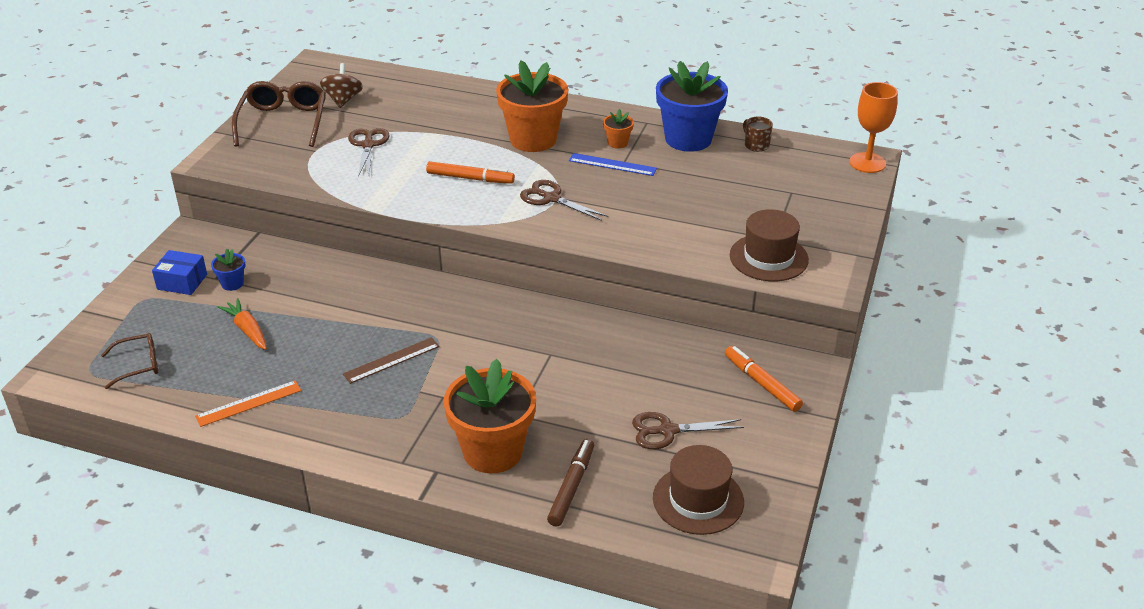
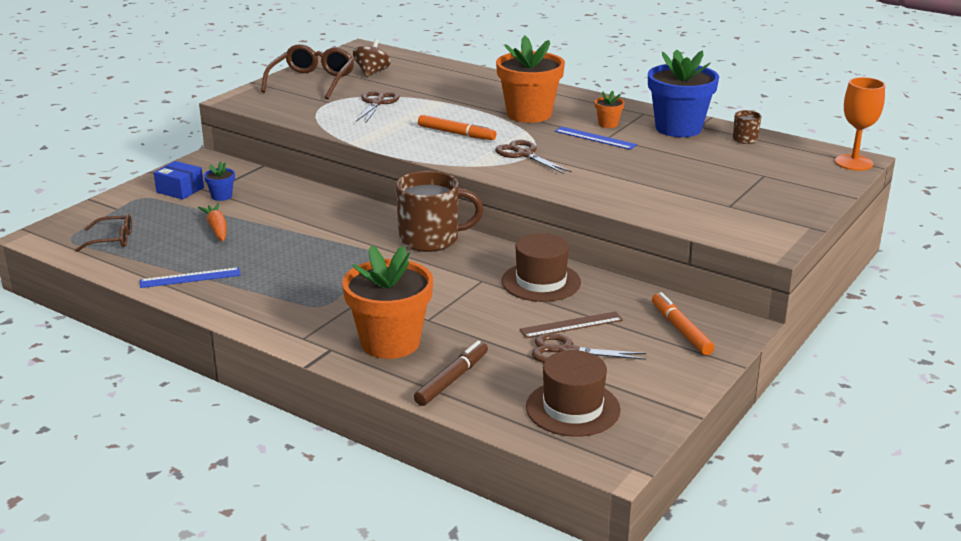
camera: 15 degrees right, 10 degrees down
orange ruler [195,380,301,427] -> blue ruler [140,267,241,288]
brown ruler [343,337,440,384] -> brown ruler moved to [520,311,623,338]
brown hat [730,209,809,281] -> brown hat moved to [502,233,581,302]
none -> brown mug [396,171,484,252]

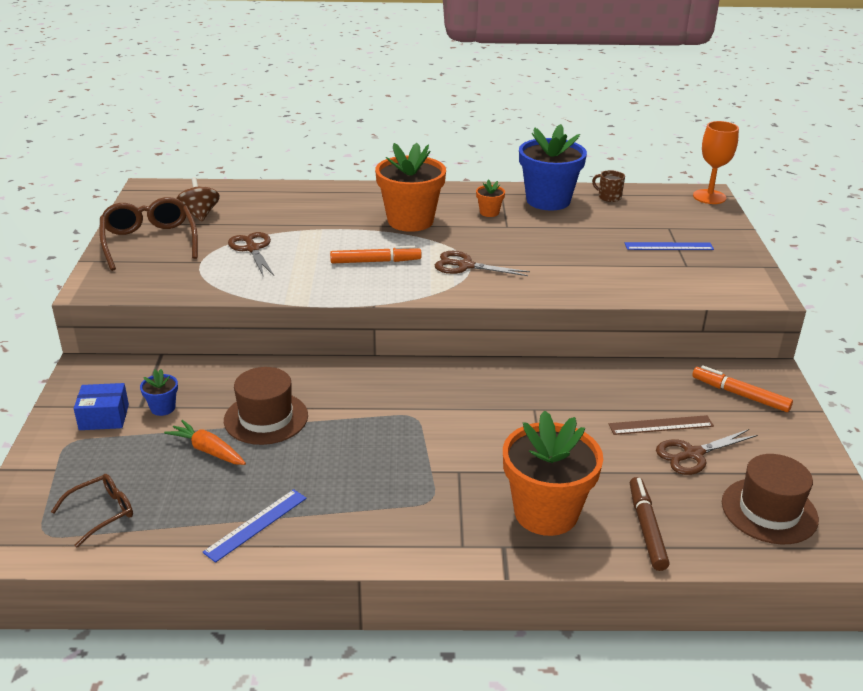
camera: 35 degrees left, 5 degrees up
brown mug [396,171,484,252] -> none
brown hat [502,233,581,302] -> brown hat moved to [224,367,308,445]
brown ruler [520,311,623,338] -> brown ruler turned 45 degrees clockwise [609,415,714,435]
blue ruler [555,126,637,150] -> blue ruler moved to [625,242,714,250]

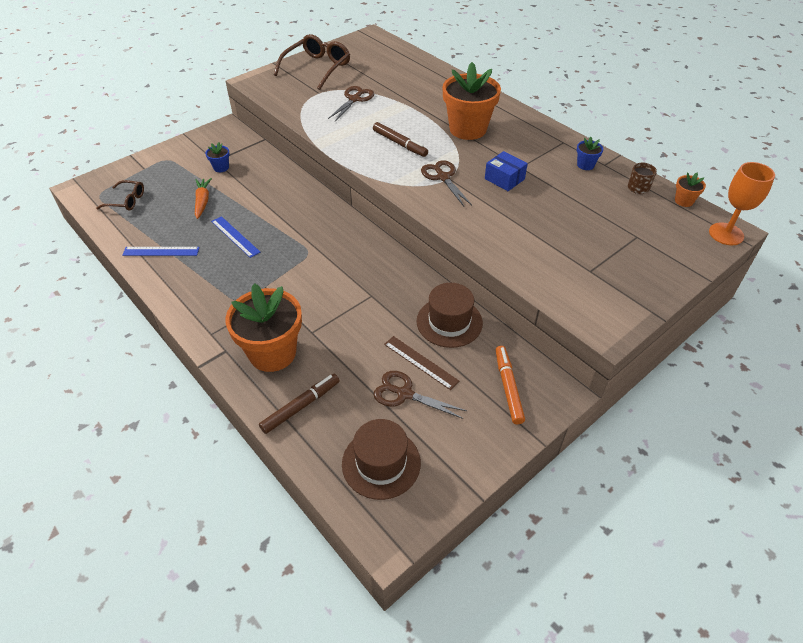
camera: 50 degrees right, 15 degrees up
blue box [74,383,129,430] -> blue box moved to [485,151,528,191]
brown spinning top [176,177,220,221] -> none
brown hat [224,367,308,445] -> brown hat moved to [417,283,483,348]
orange marker [330,246,422,264] -> brown marker [373,122,428,157]
orange flower pot [476,179,505,217] -> orange flower pot moved to [675,173,706,207]
blue flower pot [519,124,587,211] -> blue flower pot [577,137,603,170], size x0.43
blue ruler [625,242,714,250] -> blue ruler moved to [211,216,260,258]

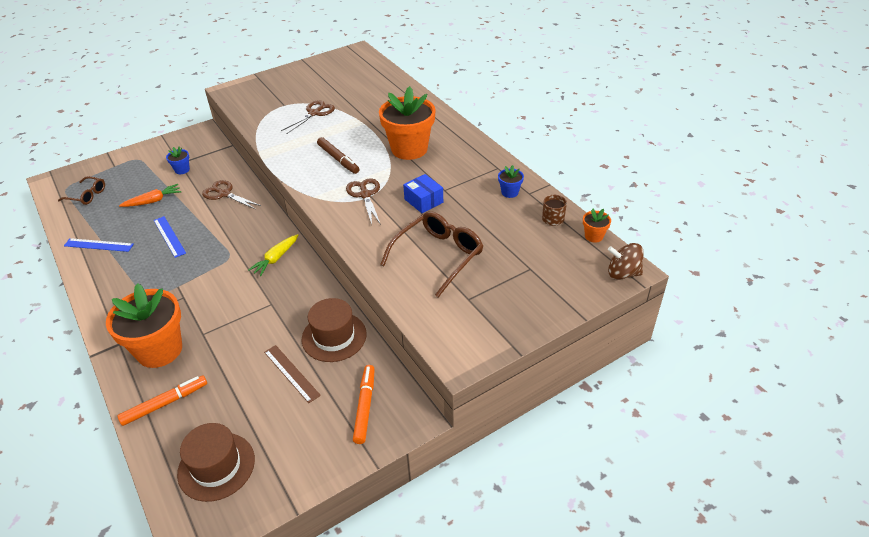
camera: 10 degrees right, 5 degrees down
orange carrot [195,178,212,219] -> orange carrot turned 60 degrees clockwise [119,184,181,207]
brown marker [259,374,340,434] -> orange marker [117,376,207,426]
brown glasses [274,34,350,90] -> brown glasses moved to [380,211,483,298]
brown scissors [374,371,467,419] -> brown scissors moved to [202,180,261,209]
orange goblet [709,162,775,245] -> brown spinning top [608,243,644,280]
none -> yellow carrot [248,234,298,276]

